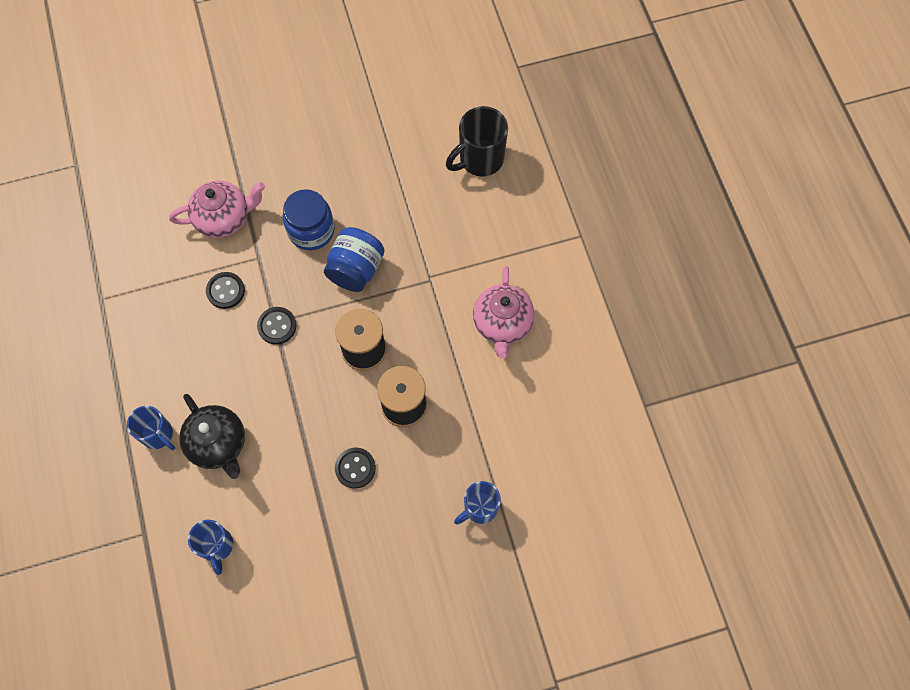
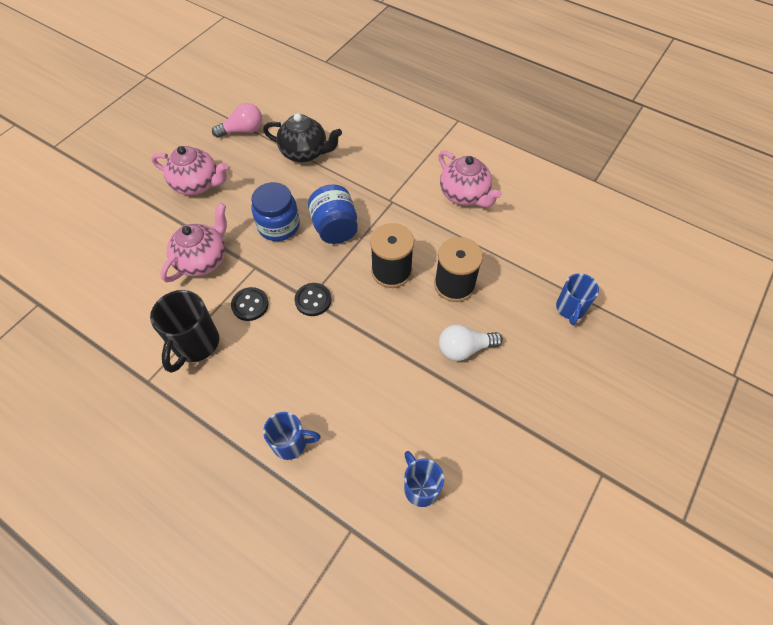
camera: 40 degrees left, 10 degrees down
black teapot [179,394,245,479] -> black teapot moved to [263,113,342,162]
blue mug [188,520,233,575] -> blue mug turned 150 degrees counterclockwise [404,451,444,507]
black button [335,447,376,488] -> white light bulb [439,324,503,361]
black mug [446,106,508,177] -> black mug moved to [150,290,219,373]
none -> pink teapot [151,146,228,195]
none -> pink light bulb [212,103,262,138]

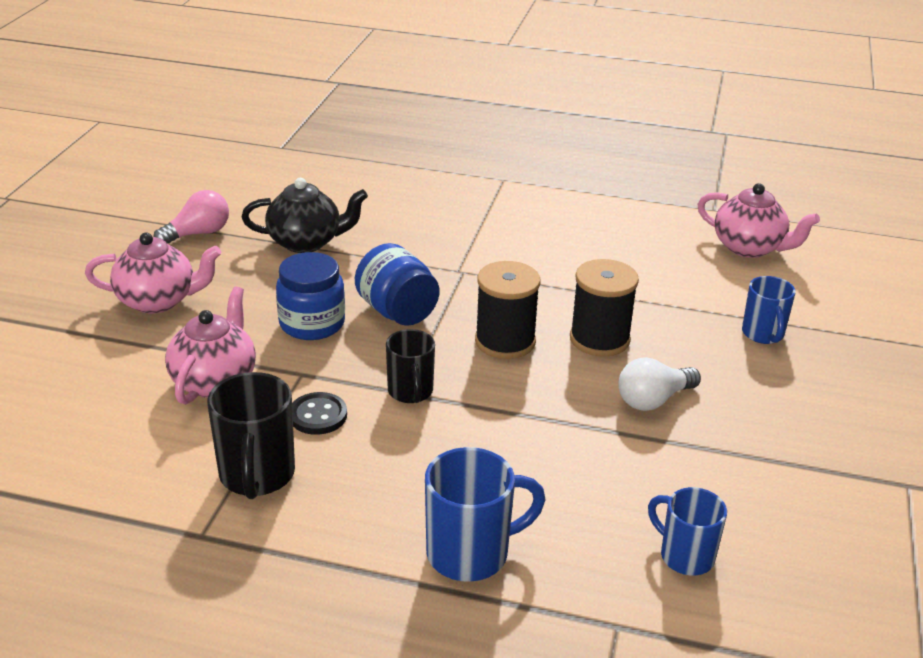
camera: 20 degrees left, 25 degrees down
blue mug [263,412,321,460] -> blue mug [425,447,546,582], size x1.50
black button [295,283,331,316] -> black mug [386,329,435,403]
pink teapot [438,150,502,208] -> pink teapot moved to [697,183,820,258]

